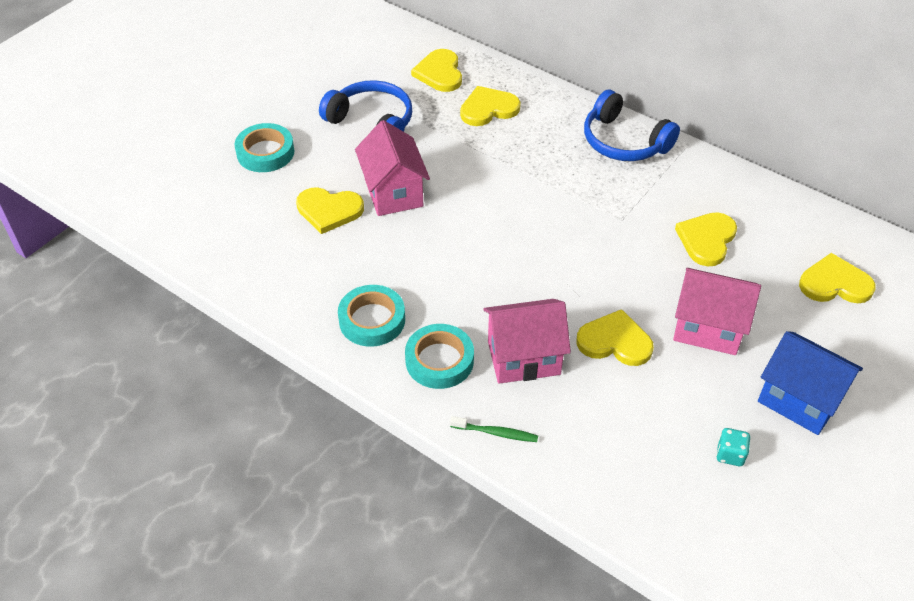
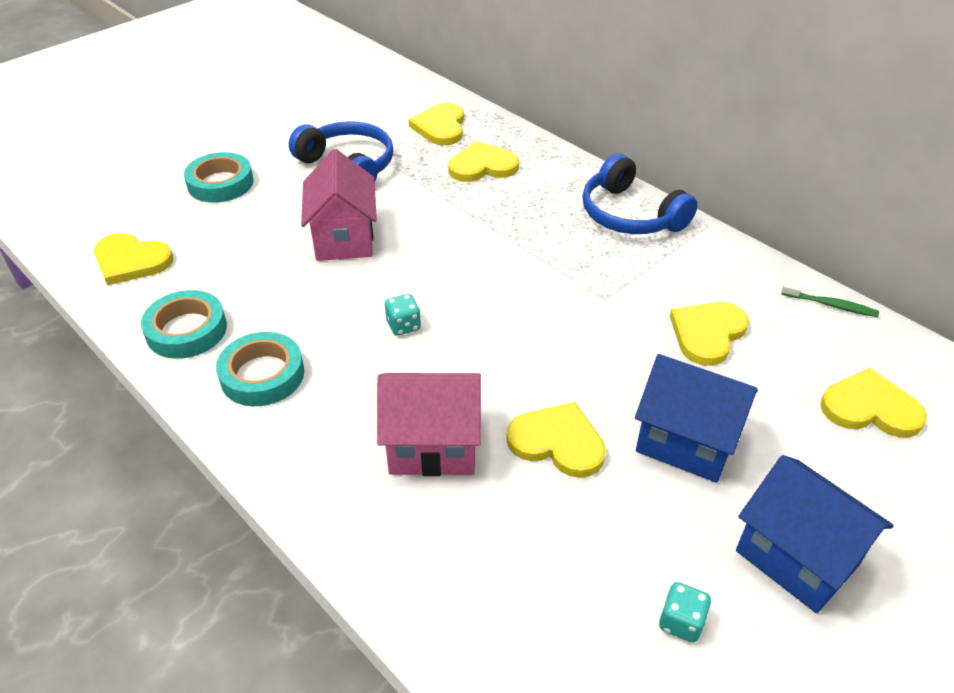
camera: 10 degrees right, 5 degrees down
yellow heart [296,187,364,234] -> yellow heart moved to [94,233,173,285]
turquoise tape [405,324,474,389] -> turquoise tape moved to [141,290,227,359]
green toothbrush [450,416,538,442] -> green toothbrush moved to [781,282,879,317]
pink house [673,268,761,355] -> blue house [635,354,758,483]
none -> turquoise dice [385,294,421,336]

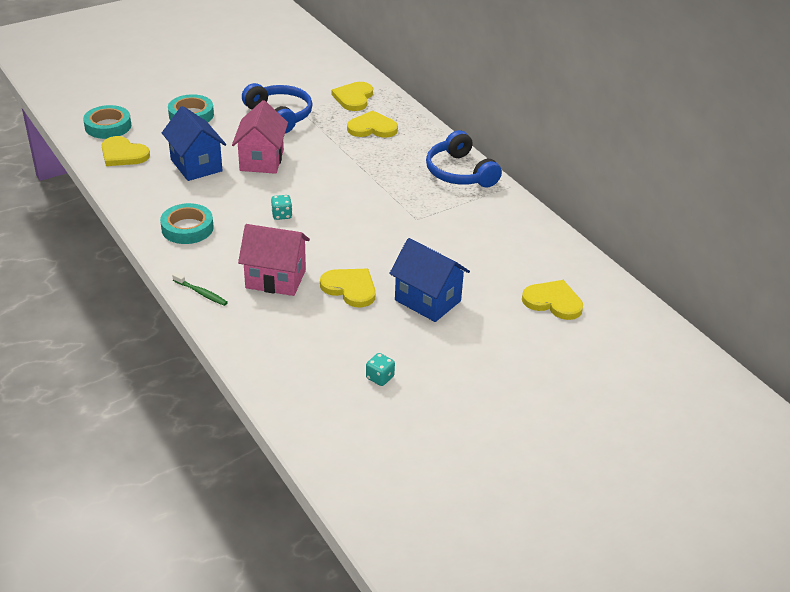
camera: 10 degrees right, 5 degrees down
turquoise tape [141,290,227,359] -> turquoise tape moved to [83,105,131,139]
yellow heart [670,302,749,366] -> none
blue house [736,455,894,613] -> blue house moved to [162,106,226,181]
green toothbrush [781,282,879,317] -> green toothbrush moved to [172,272,228,306]

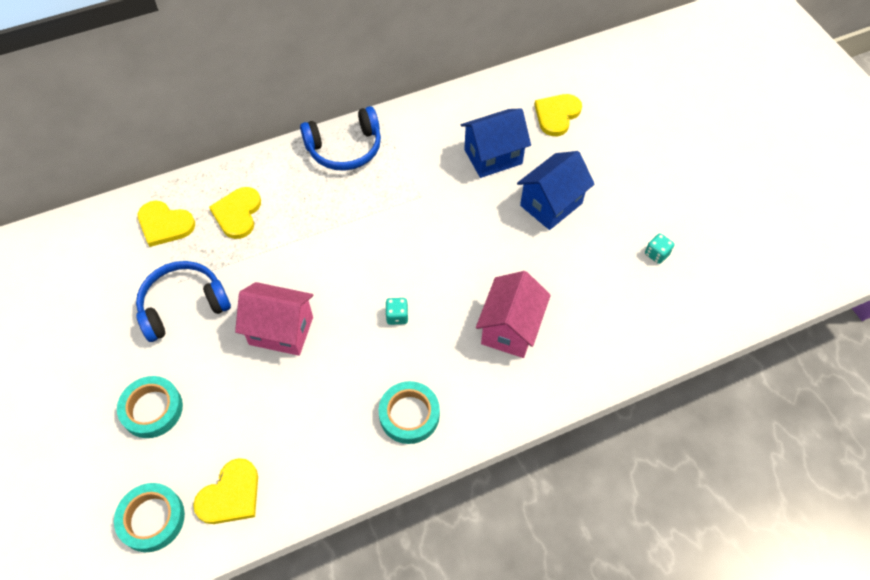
camera: 80 degrees left, 20 degrees up
blue house [162,106,226,181] -> blue house moved to [461,108,531,178]
green toothbrush [172,272,228,306] -> none
yellow heart [320,269,376,307] -> none

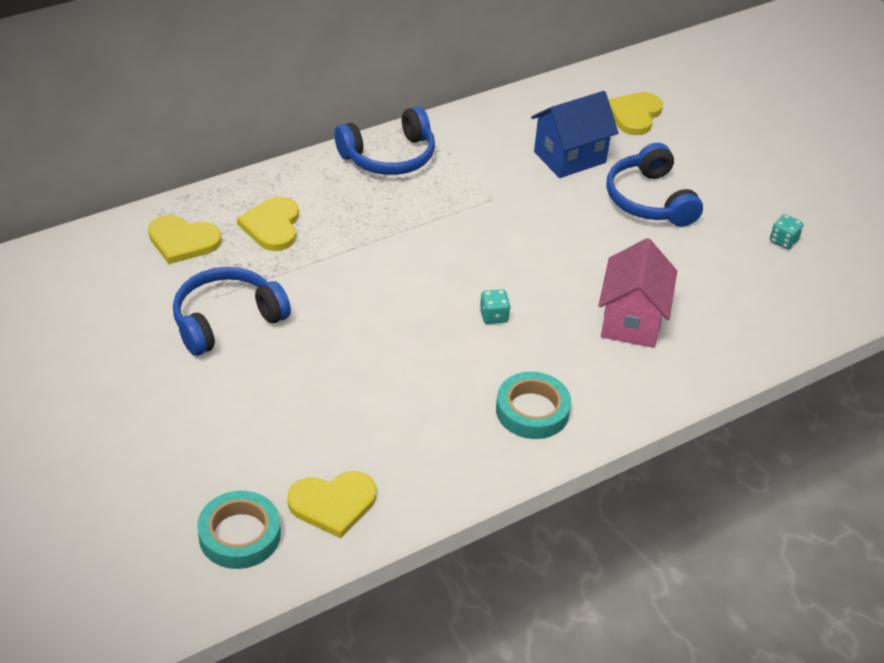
camera: 10 degrees left, 15 degrees down
turquoise tape [117,376,183,438] -> none
yellow heart [193,458,258,524] -> yellow heart turned 45 degrees clockwise [287,471,376,538]
pink house [235,282,314,356] -> none
blue house [517,151,595,230] -> blue headphones [606,143,703,227]

